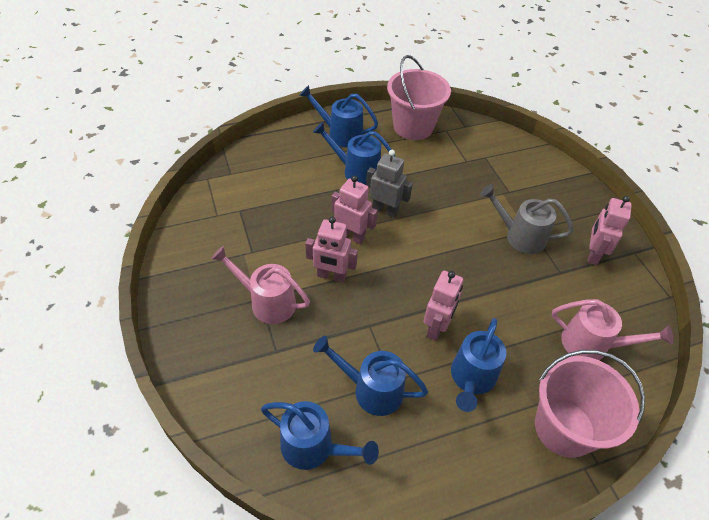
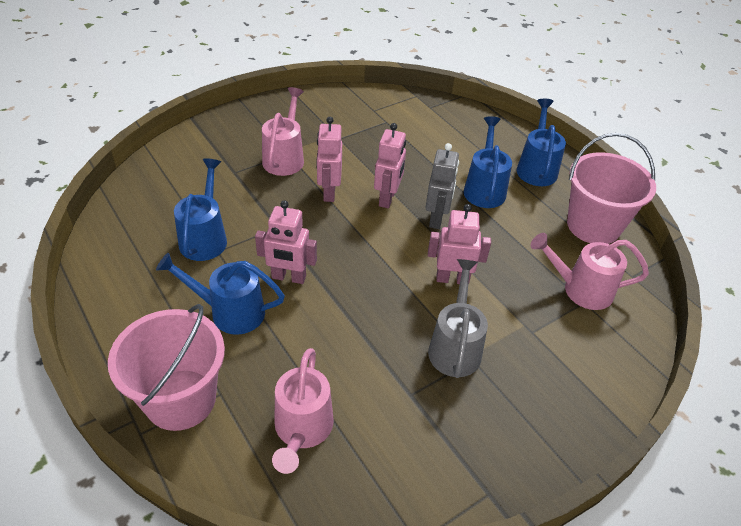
camera: 75 degrees right, 5 degrees down
blue watering can [261,401,379,470] -> none
pink robot [587,196,632,265] -> pink robot moved to [428,204,491,285]
none -> pink watering can [530,233,649,310]

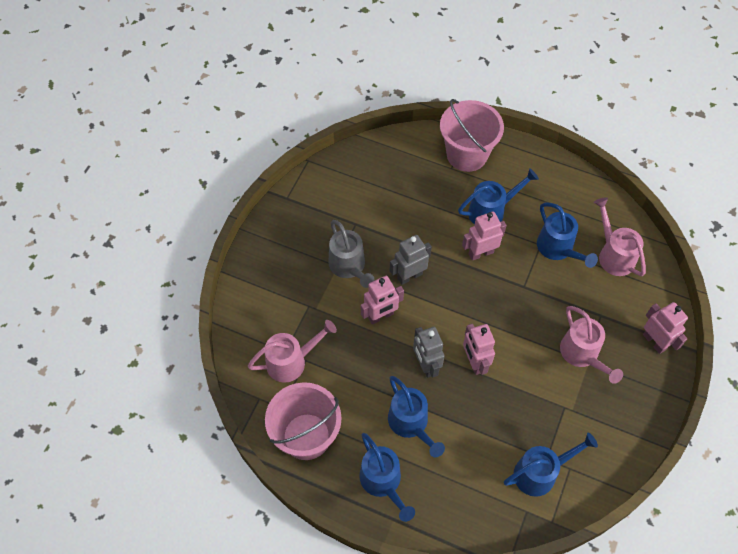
camera: 150 degrees right, 15 degrees up
pink watering can [272,348,334,474] -> pink watering can moved to [594,197,646,276]
pink robot [316,117,342,202] -> pink robot moved to [643,302,688,354]
none -> grey robot [390,235,432,285]
none -> blue watering can [504,433,598,497]

